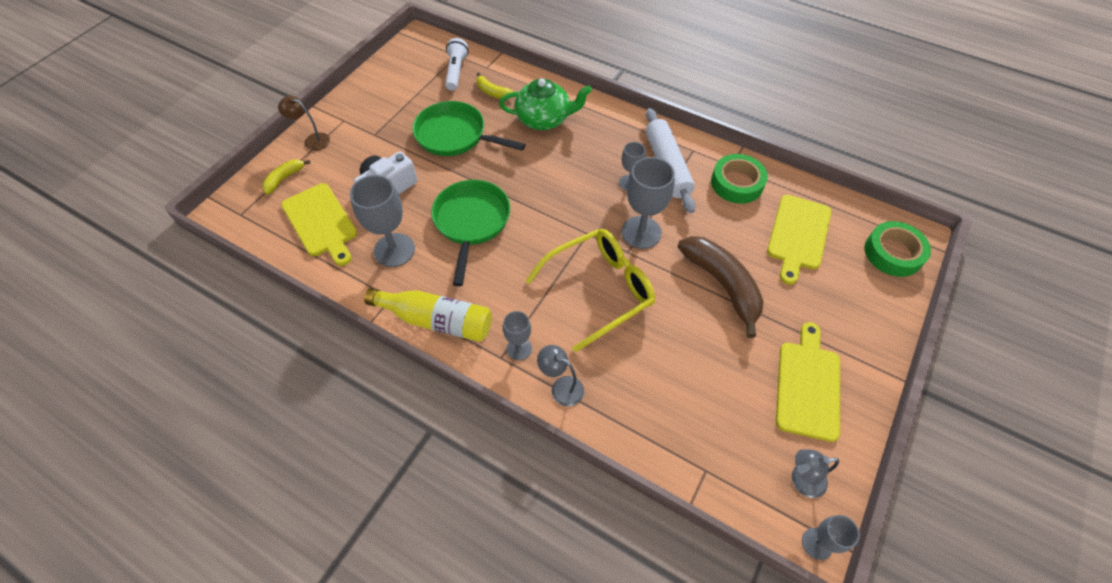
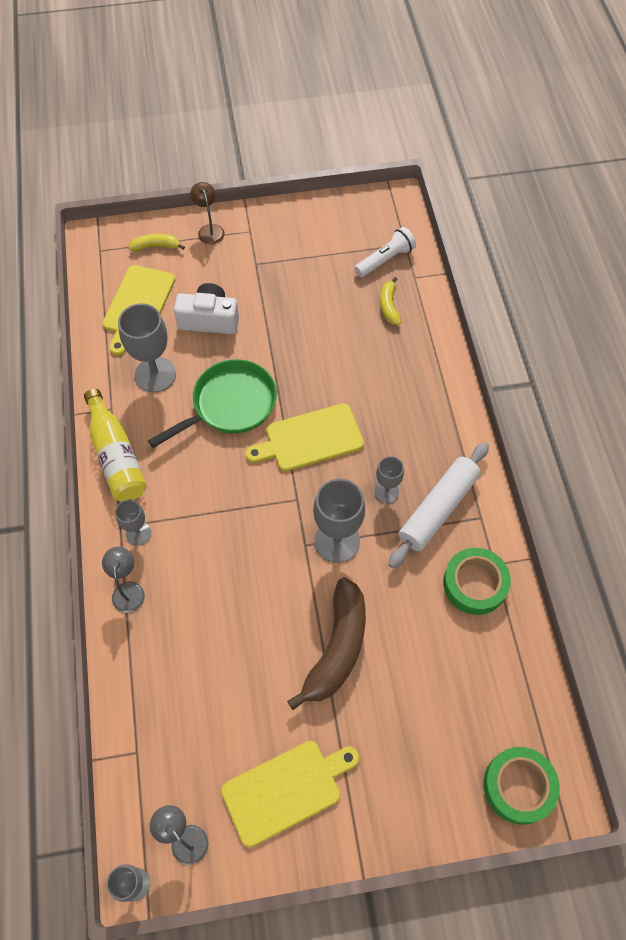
camera: 50 degrees right, 5 degrees up
green pan [412,101,526,156] -> none
green teapot [499,78,592,130] -> none
yellow glasses [526,229,655,352] -> none
yellow cutting board [767,195,832,285] -> yellow cutting board moved to [245,403,364,471]

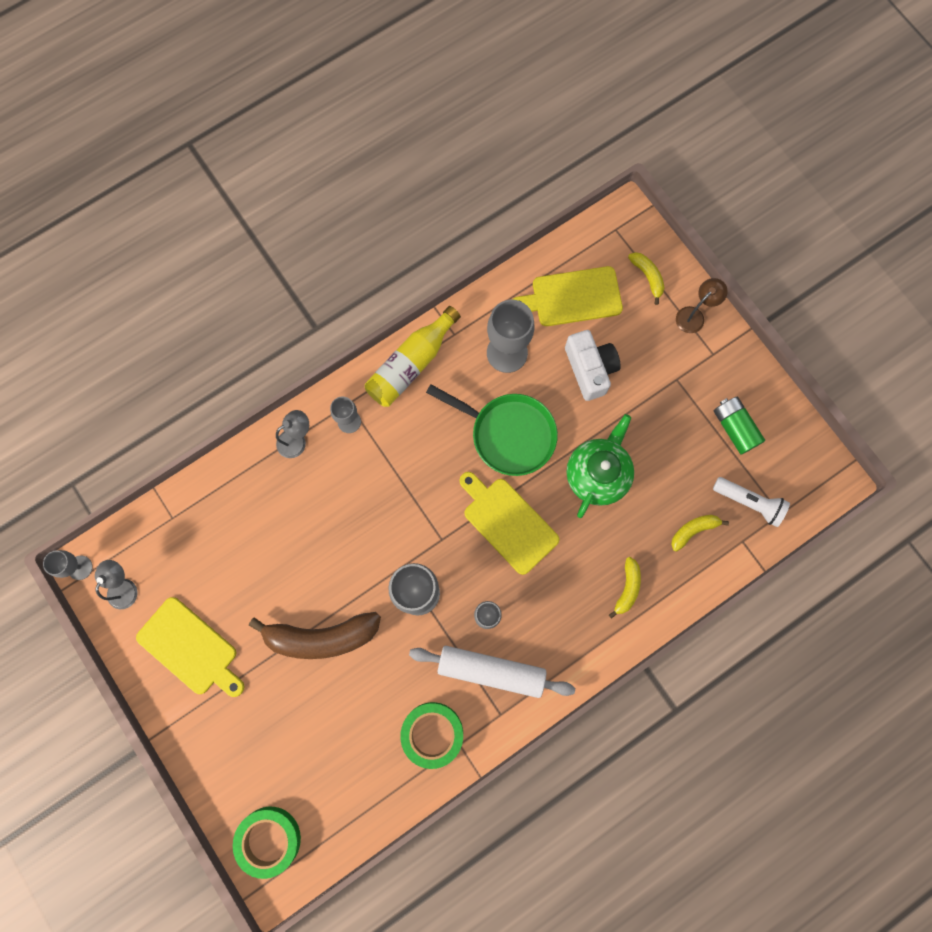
camera: 65 degrees right, 15 degrees up
none -> green teapot [567,414,634,518]
none -> yellow banana [609,557,641,619]
none -> green battery [714,397,765,455]

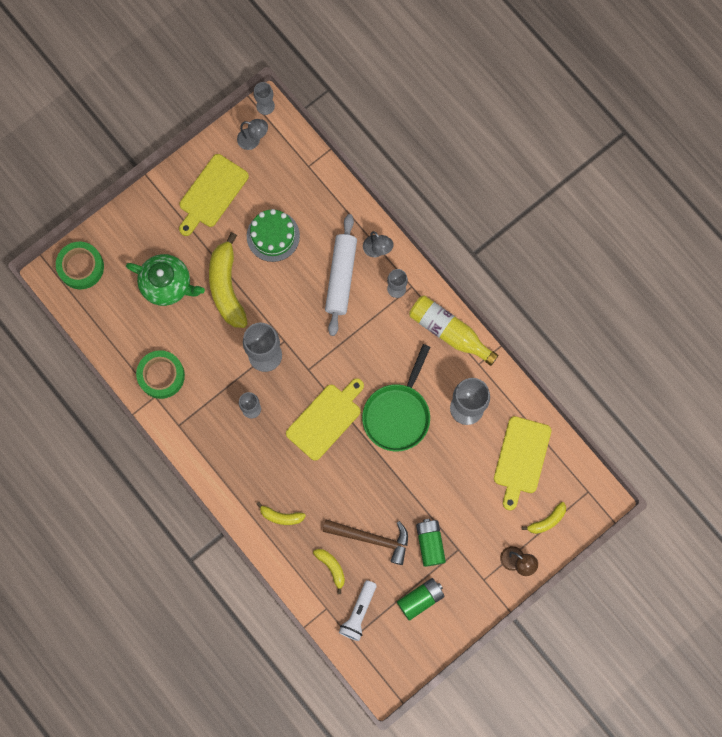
camera: 85 degrees right, 0 degrees up
brown banana [249,612,381,659] -> yellow banana [209,232,248,328]
white rolling pin [409,646,575,698] -> white rolling pin moved to [325,214,357,336]
yellow cutting board [512,266,623,326] -> yellow cutting board turned 150 degrees counterclockwise [494,416,551,510]
white camera [565,330,620,401] -> none
green teapot [567,414,634,518] -> green teapot moved to [126,254,205,306]
none -> green cake [247,209,300,262]
none -> brown hammer [323,519,408,565]
none -> green battery [416,519,446,567]

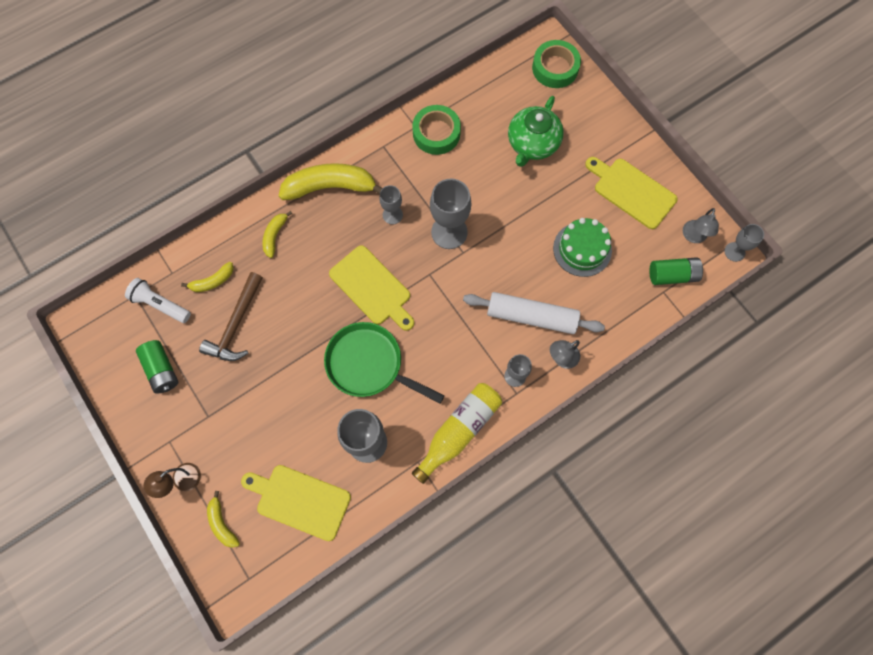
camera: 95 degrees right, 5 degrees down
yellow banana [209,232,248,328] -> yellow banana moved to [278,163,382,200]
green battery [416,519,446,567] -> green battery moved to [649,257,703,285]

